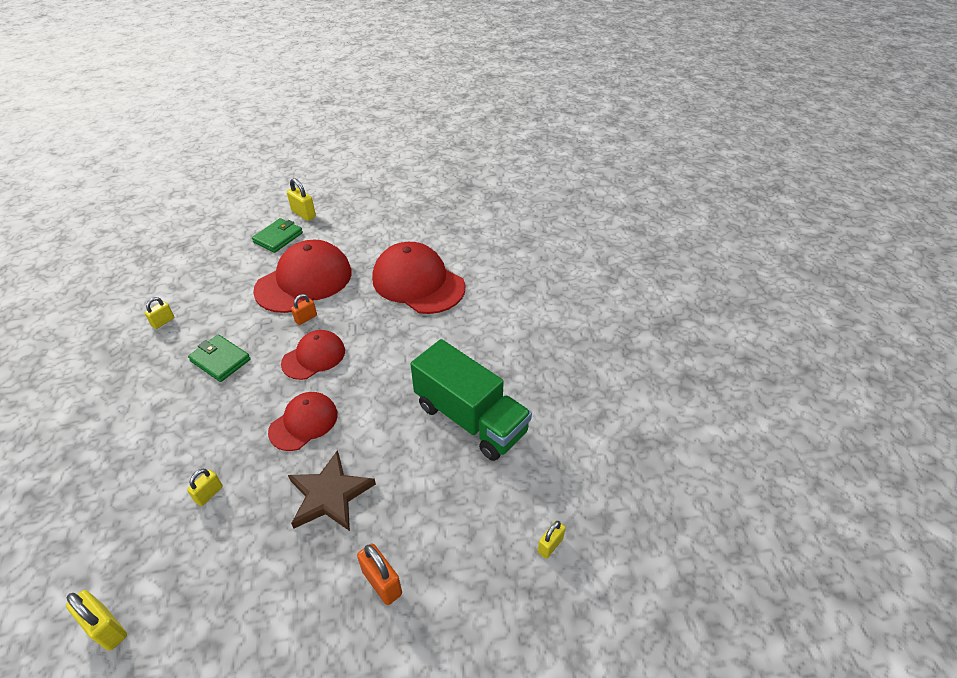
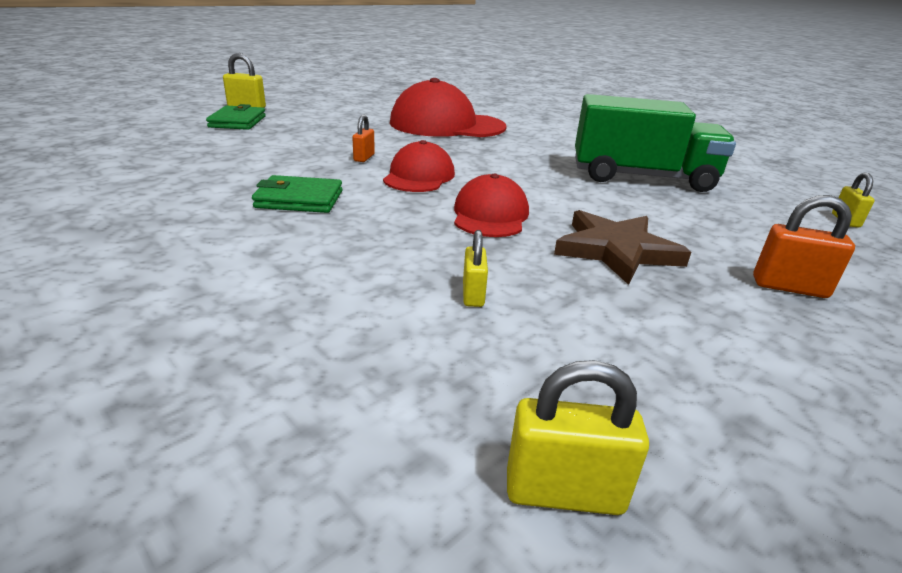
camera: 35 degrees left, 15 degrees down
yellow padlock [145,297,175,329] -> none
red cap [253,240,352,313] -> none

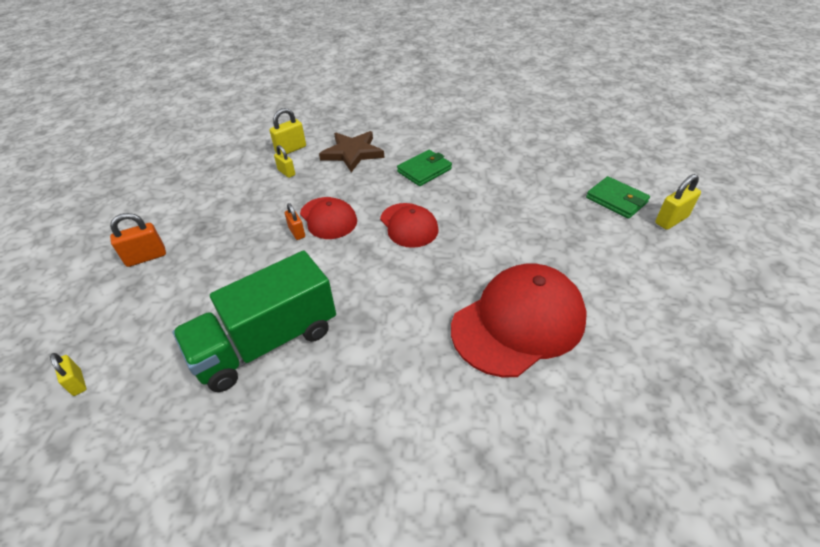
camera: 140 degrees right, 15 degrees up
orange padlock [352,115,375,162] -> orange padlock moved to [285,203,305,240]
yellow padlock [507,360,649,515] -> yellow padlock moved to [270,108,306,154]
brown star [554,210,691,285] -> brown star moved to [319,131,384,172]

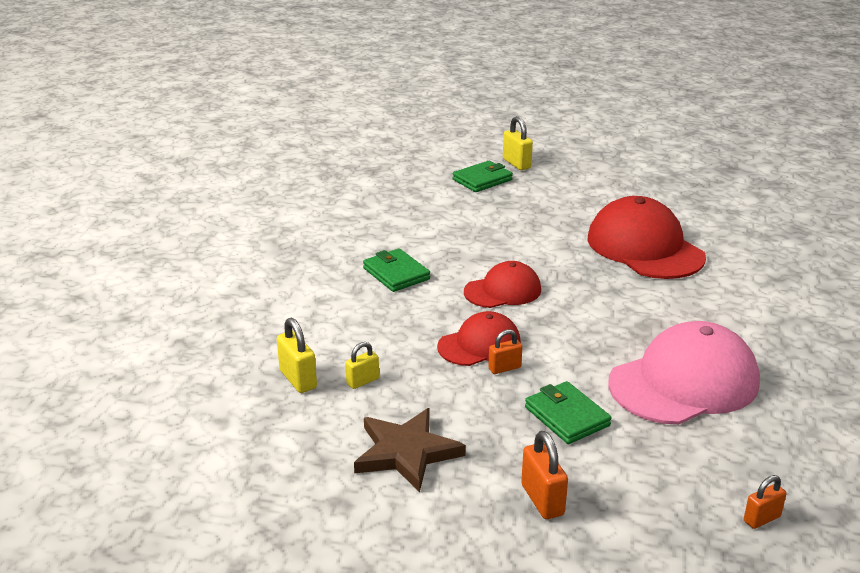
camera: 85 degrees left, 15 degrees down
yellow padlock [50,353,87,396] -> orange padlock [744,475,787,529]
green truck [173,251,336,392] -> pink cap [608,321,760,425]
brown star [319,131,384,172] -> brown star moved to [354,408,466,492]
none -> green wallet [525,381,612,444]

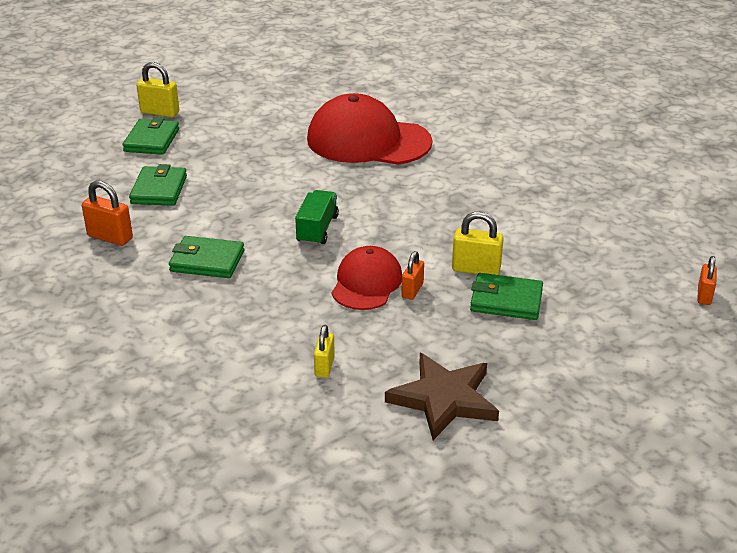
camera: 45 degrees left, 5 degrees up
yellow padlock [277,318,317,393] -> yellow padlock moved to [452,212,504,275]
red cap [464,261,541,308] -> green truck [295,190,339,245]
orange padlock [521,431,568,519] -> orange padlock moved to [82,180,133,246]
pink cap [608,321,760,425] -> none
none -> green wallet [129,164,187,206]

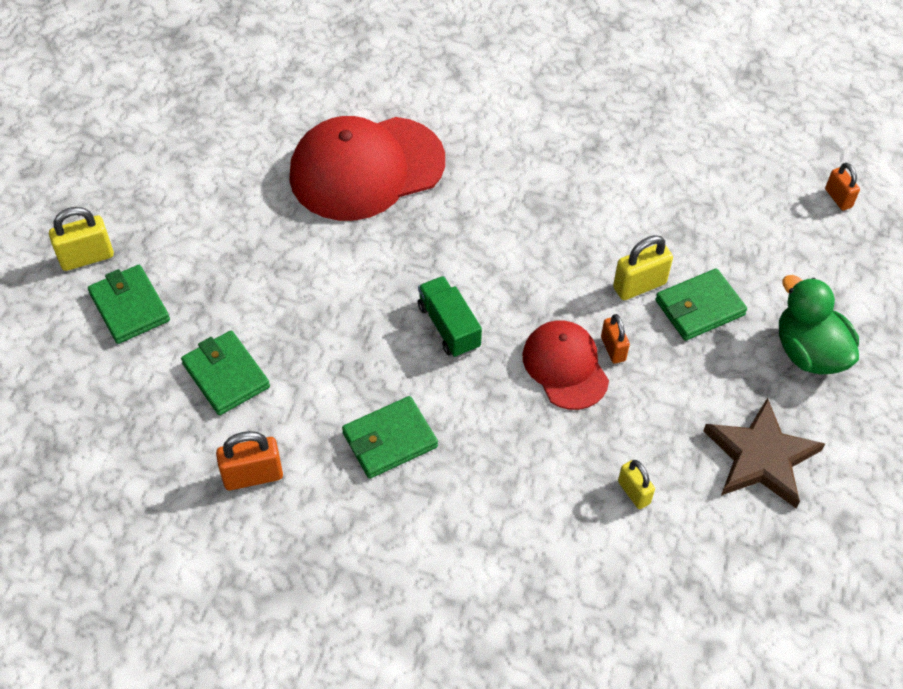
camera: 40 degrees left, 20 degrees up
none -> green duck [779,275,859,375]

